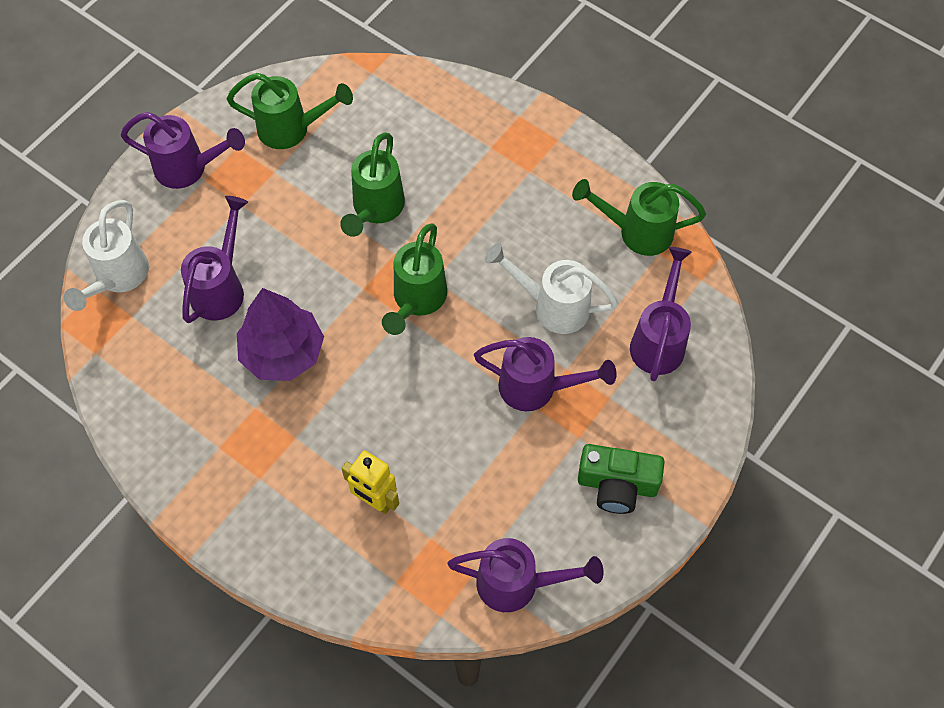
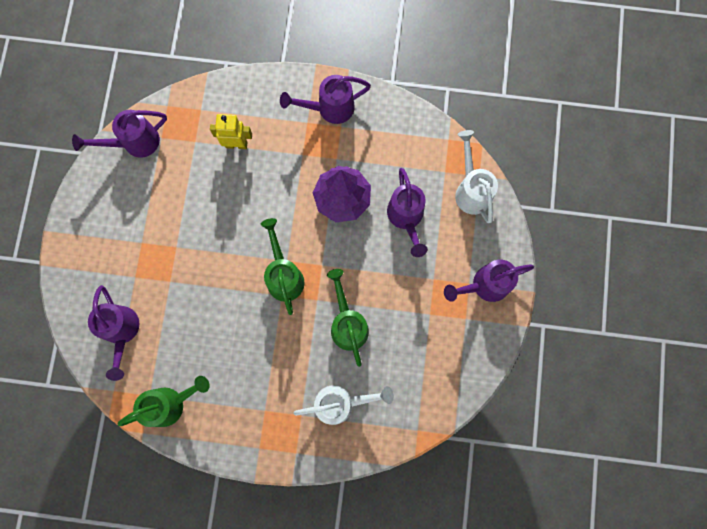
camera: 150 degrees right, 15 degrees up
green watering can [227,73,353,149] -> none
purple watering can [474,337,617,411] -> purple watering can moved to [280,75,371,124]
white watering can [485,243,619,334] -> white watering can moved to [294,385,394,425]
green camera [578,444,665,514] -> none

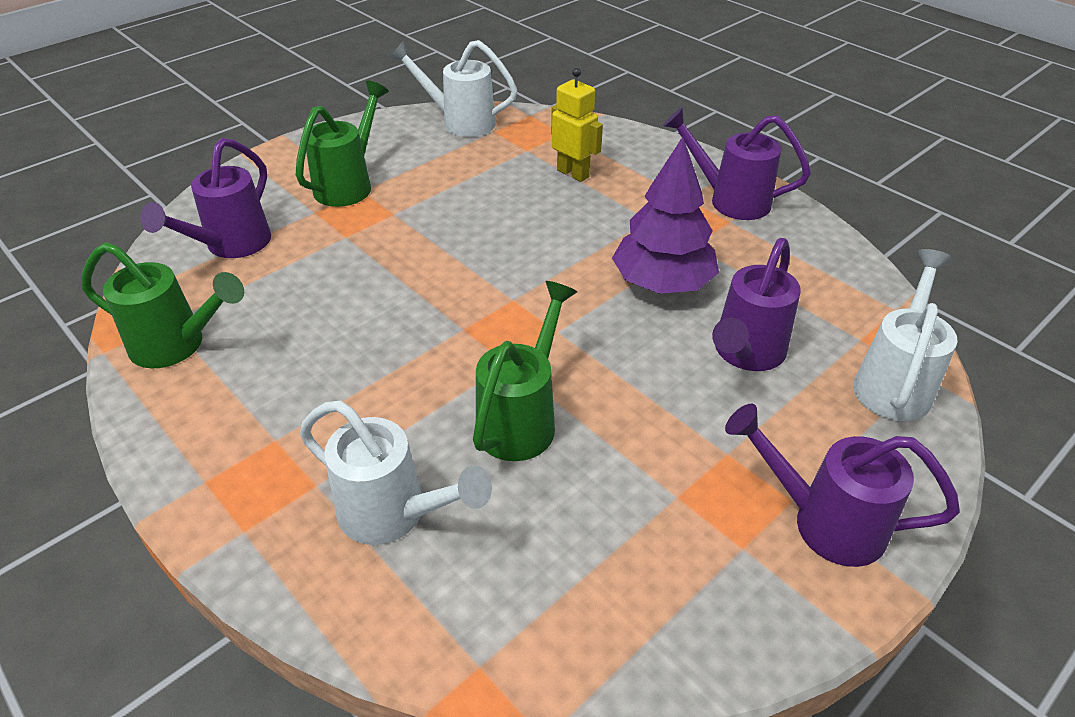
camera: 40 degrees right, 35 degrees down
purple watering can [72,110,167,158] -> white watering can [389,40,517,137]
green watering can [261,218,305,315] -> green watering can moved to [296,80,389,207]

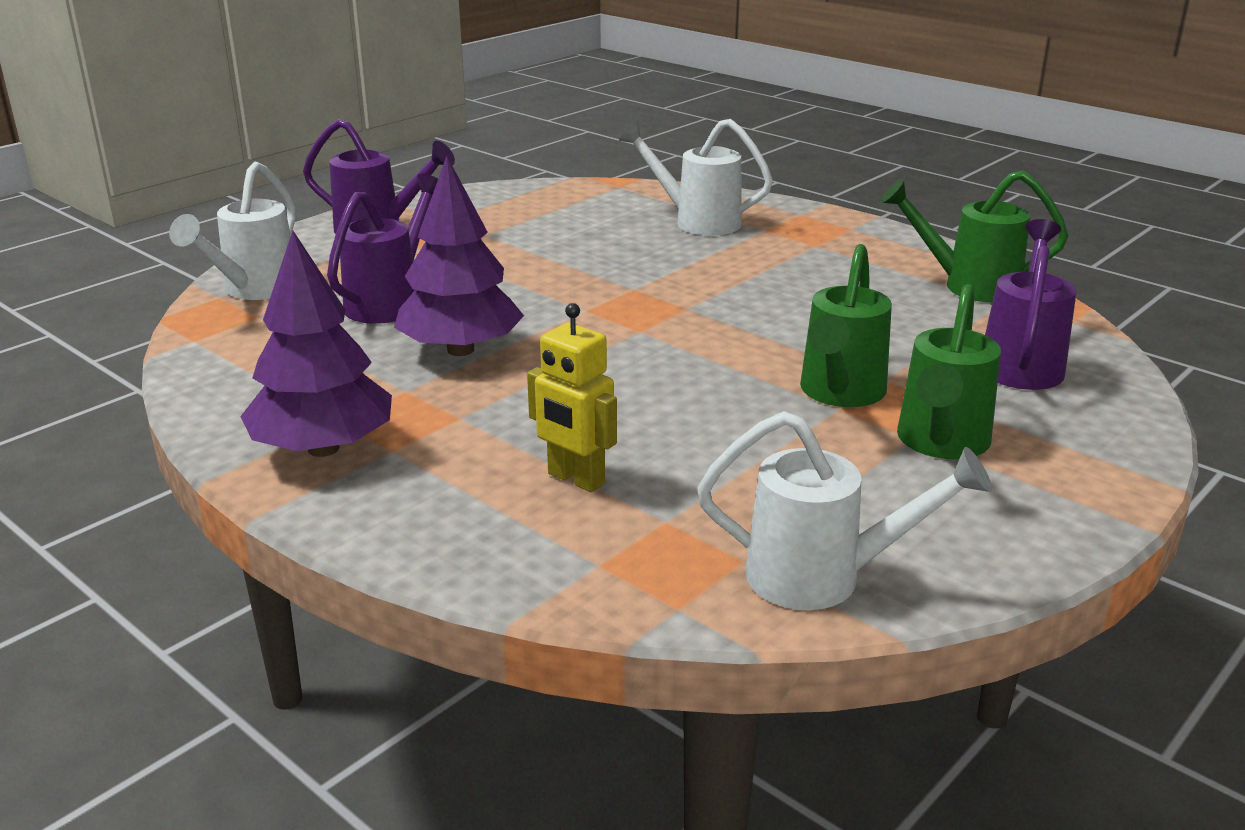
camera: 175 degrees right, 15 degrees down
green watering can [473,281,577,461] -> green watering can moved to [800,244,892,407]
purple watering can [663,107,811,220] -> purple tree [240,231,392,457]

